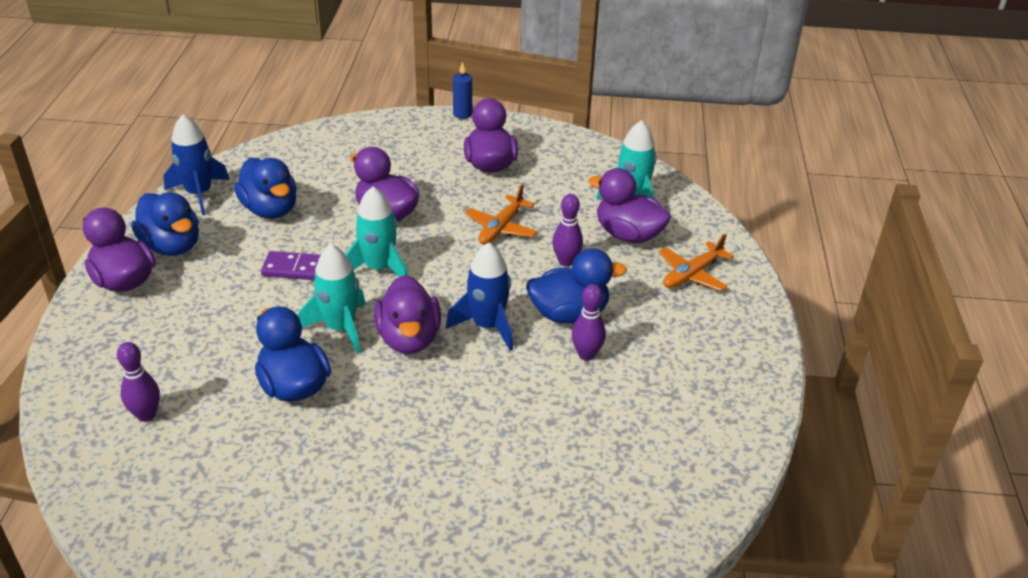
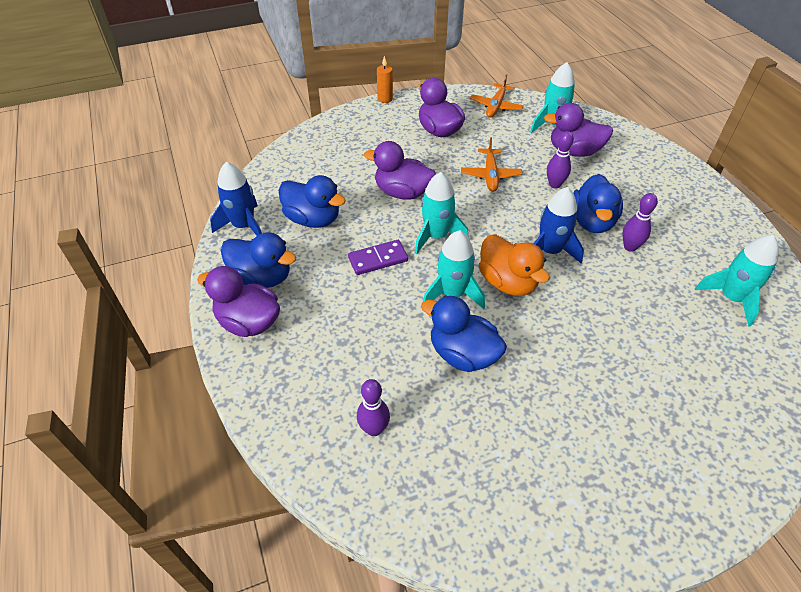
camera: 25 degrees left, 10 degrees up
purple duck [374,275,441,354] -> orange duck [479,234,550,296]
blue candle [453,62,472,119] -> orange candle [377,56,393,103]
blue duck [526,248,627,323] -> blue duck turned 135 degrees clockwise [573,174,623,233]
orange plane [659,234,734,291] -> orange plane moved to [470,74,524,118]
none -> turquoise rocket [695,235,779,326]

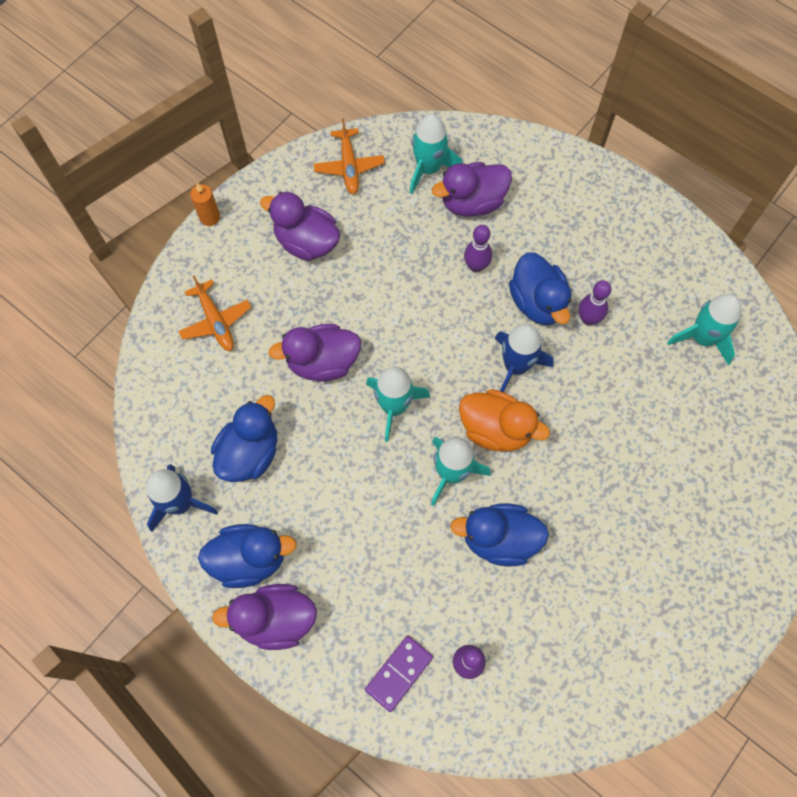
camera: 30 degrees left, 20 degrees up
blue duck [279,175,346,228] -> blue duck turned 60 degrees counterclockwise [211,395,277,482]
purple domino [348,240,408,275] -> purple domino moved to [365,636,433,712]
orange plane [461,137,522,192] -> orange plane moved to [178,275,251,351]

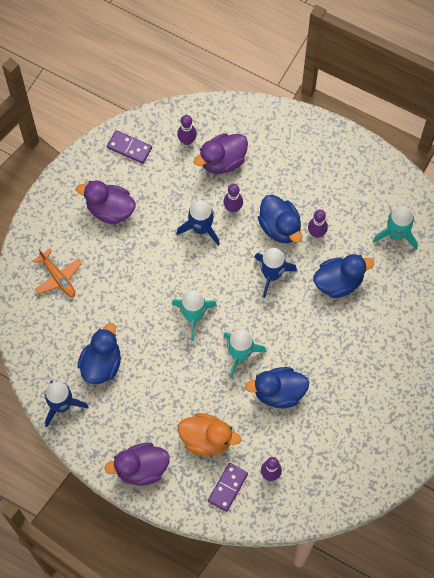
camera: 10 degrees left, 0 degrees up
orange candle [190,183,220,226] -> none
blue duck [198,524,297,588] -> blue duck moved to [313,254,374,298]
purple duck [268,324,361,382] -> none
orange plane [314,118,385,194] -> purple domino [107,130,152,164]
turquoise rocket [410,114,462,194] -> purple bowling pin [177,115,197,145]
orange duck [459,389,550,452] -> orange duck moved to [178,413,241,456]
none -> blue rocket [176,200,220,246]

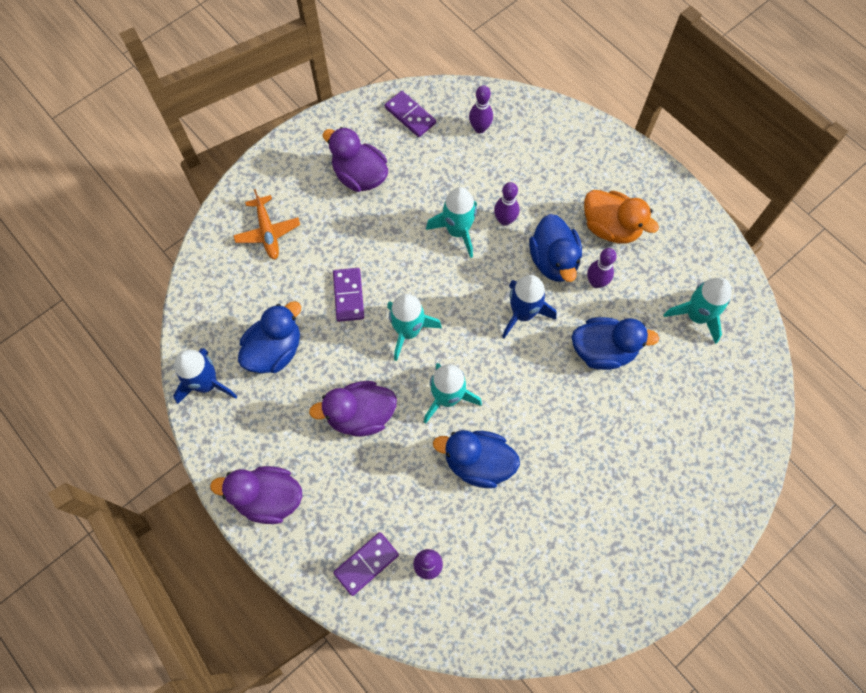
camera: 20 degrees right, 0 degrees up
blue rocket [176,200,220,246] -> turquoise rocket [426,187,477,258]
orange duck [178,413,241,456] -> orange duck moved to [584,190,659,244]
purple duck [194,133,248,174] -> purple duck moved to [309,381,397,437]
none -> purple domino [333,268,364,322]

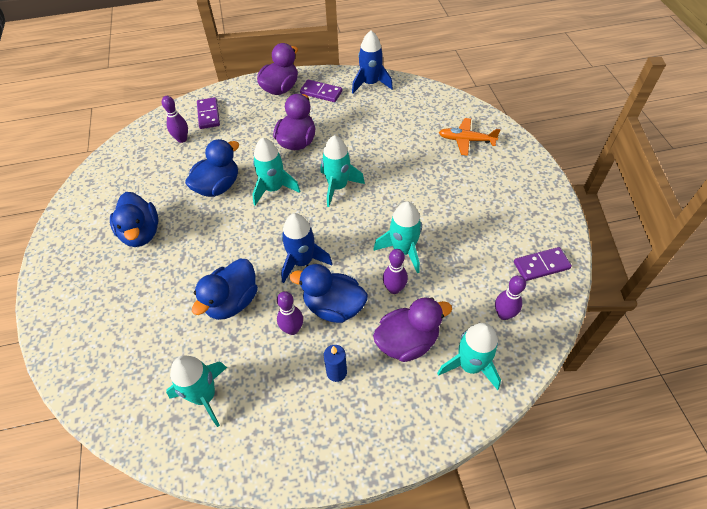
camera: 120 degrees right, 15 degrees down
blue duck [238,301,301,373] -> blue duck moved to [110,192,159,247]
purple duck [322,127,388,192] -> purple duck moved to [373,297,452,362]
purple domino [333,268,364,322] -> purple domino moved to [300,79,342,102]
orange duck [584,190,659,244] -> blue candle [324,345,347,382]
none -> turquoise rocket [437,323,501,390]

